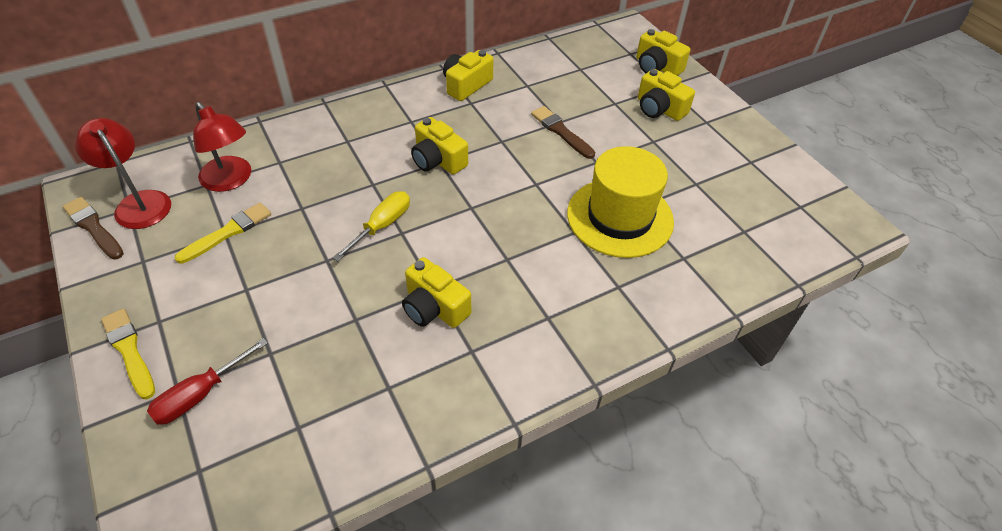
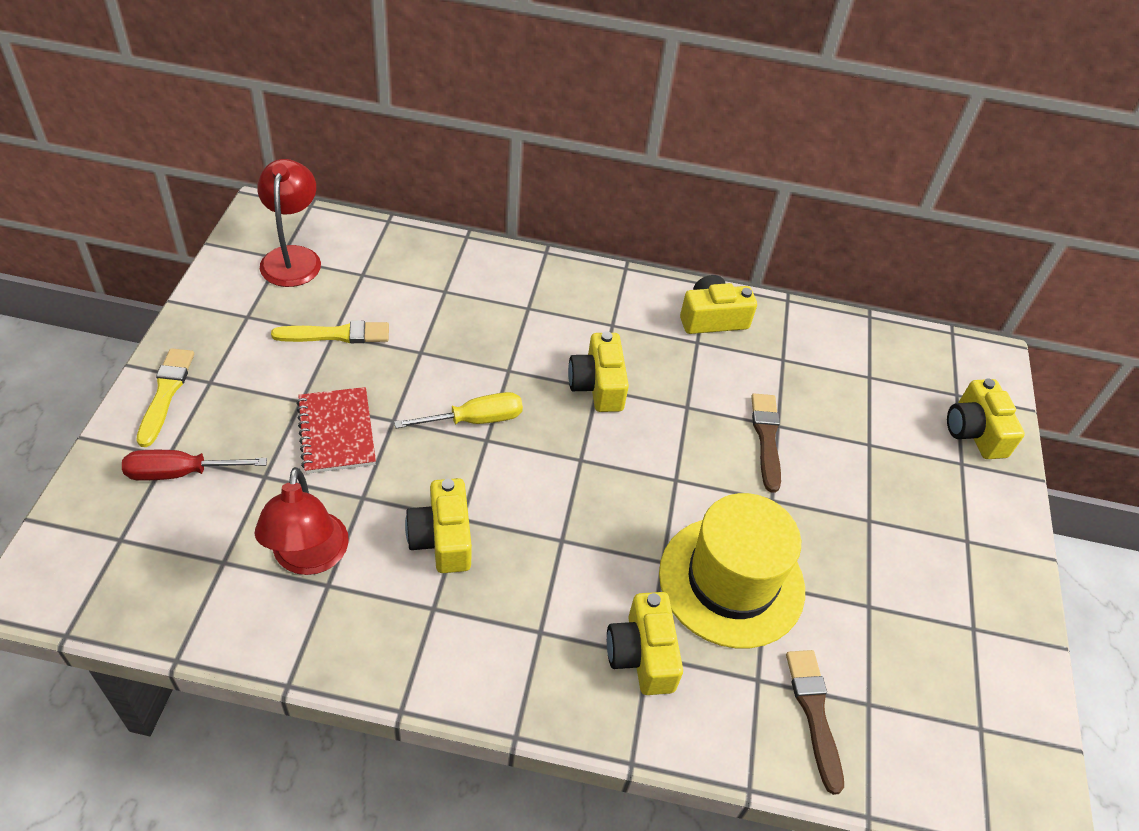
camera: 35 degrees right, 0 degrees up
brown brush [63,197,124,260] -> brown brush moved to [786,650,844,795]
red lamp [193,102,251,192] -> red lamp moved to [255,467,349,575]
yellow camera [638,69,695,121] -> yellow camera moved to [607,592,683,695]
none -> red notebook [296,387,376,474]

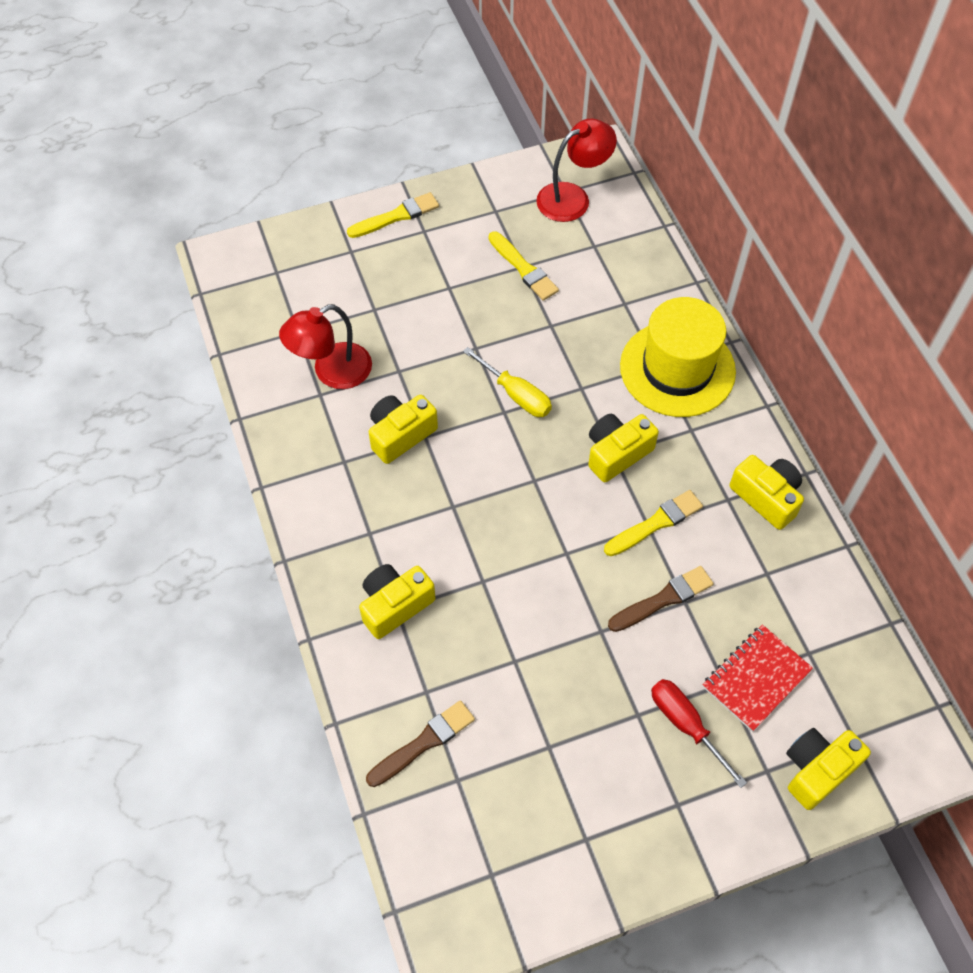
camera: 65 degrees right, 10 degrees up
red screwdriver [122,450,267,481] -> red screwdriver moved to [651,679,747,788]
red notebook [296,387,376,474] -> red notebook moved to [703,624,813,732]
yellow hat [659,493,805,648] -> yellow hat moved to [620,297,736,417]
none -> yellow brush [604,490,703,556]

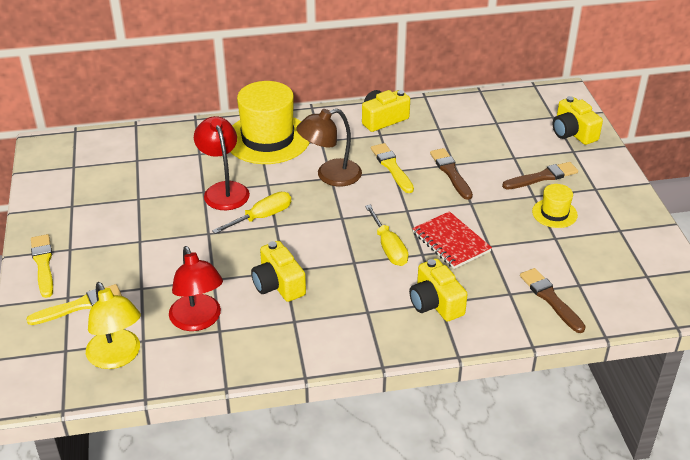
camera: 80 degrees left, 20 degrees down
yellow brush [489,231,559,301] -> yellow brush moved to [26,284,122,325]
red lamp [536,119,617,222] -> red lamp moved to [194,116,250,210]
yellow camera [588,414,659,482] -> brown lamp [296,109,362,187]
red screwdriver [651,679,747,788] -> brown brush [502,162,578,190]
red notebook [703,624,813,732] -> red notebook moved to [412,211,492,269]
none -> yellow lamp [86,282,141,369]
none -> yellow screwdriver [365,205,408,266]
none -> yellow hat [532,184,578,228]

